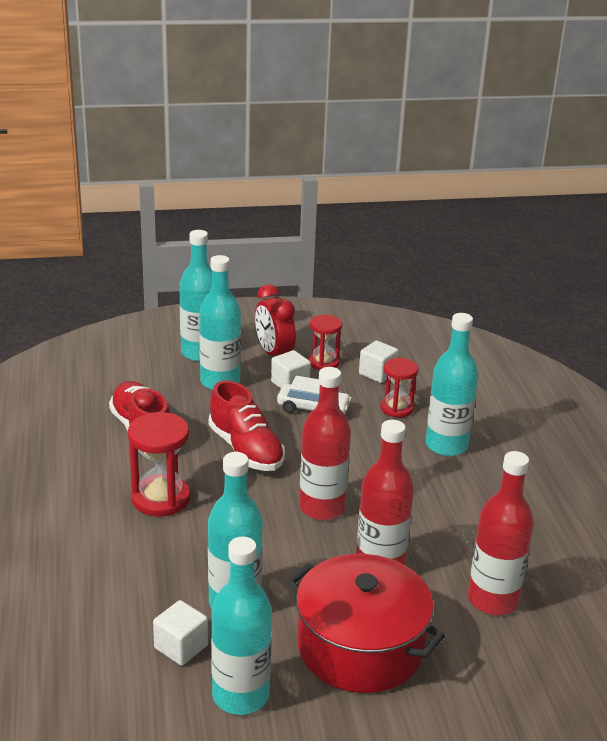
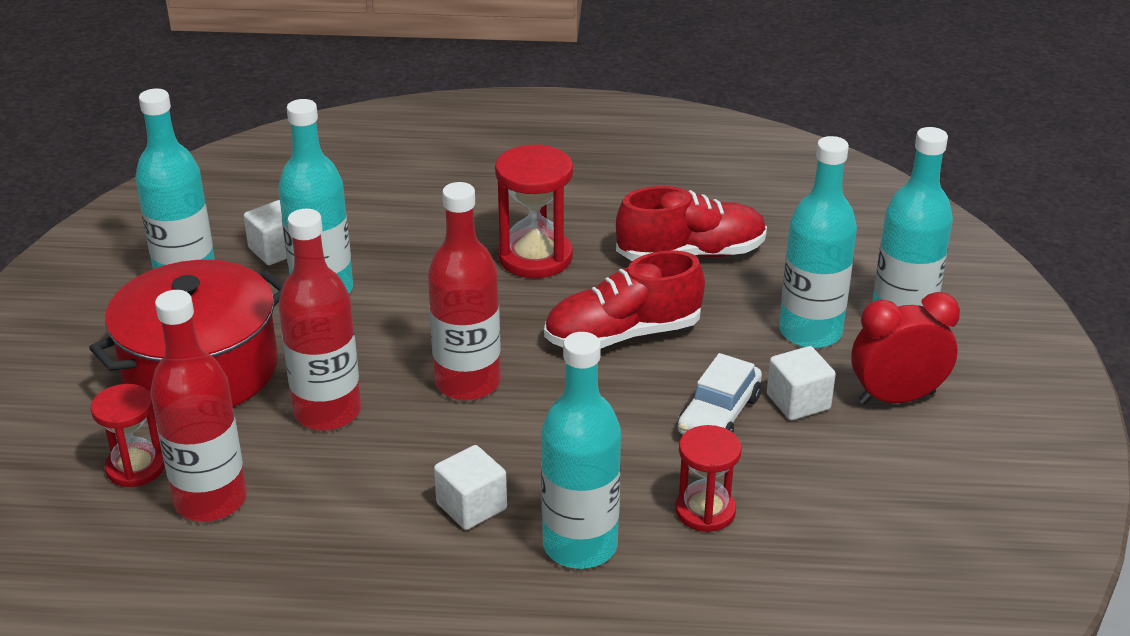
camera: 105 degrees right, 5 degrees up
red hourglass [308,315,342,370] -> red hourglass moved to [91,384,165,487]
white cube [359,340,399,383] -> white cube moved to [434,445,507,530]

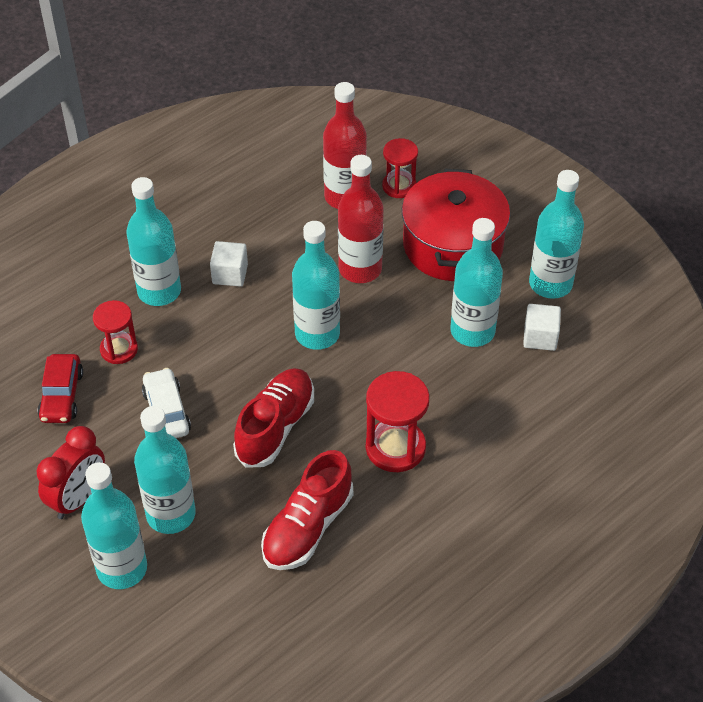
camera: 135 degrees right, 15 degrees up
red bottle [428,182,501,401] -> turquoise bottle [292,221,340,350]
white cube [767,346,836,420] -> none
none -> red car [38,354,83,423]

